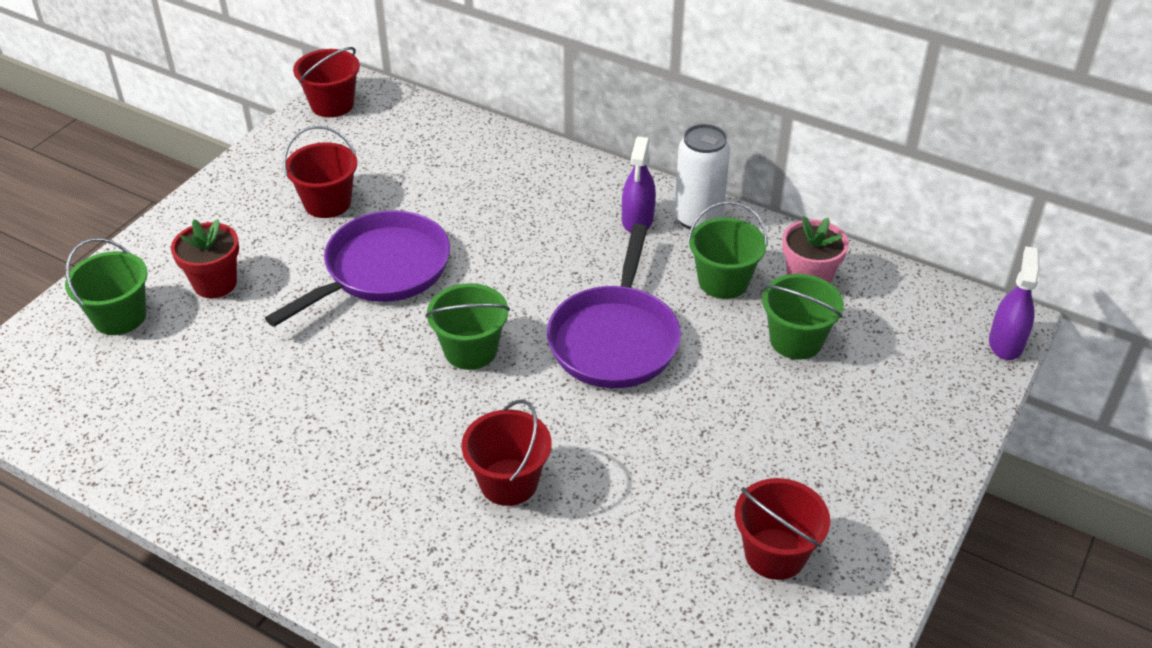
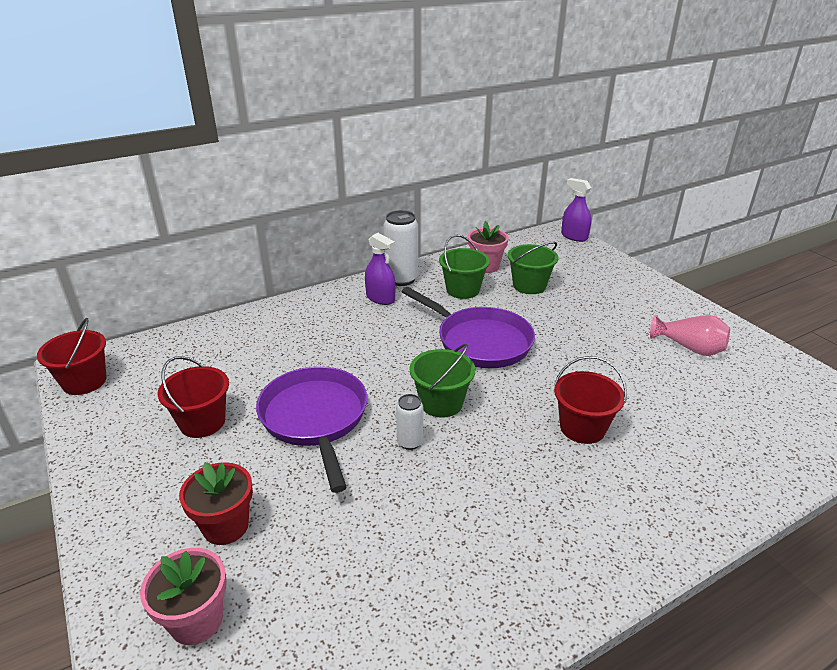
camera: 60 degrees left, 10 degrees down
green bucket [65,238,147,335] -> pink flower pot [140,548,227,645]
red bucket [735,478,830,580] -> pink vase [650,315,730,356]
none -> white can [396,394,423,450]

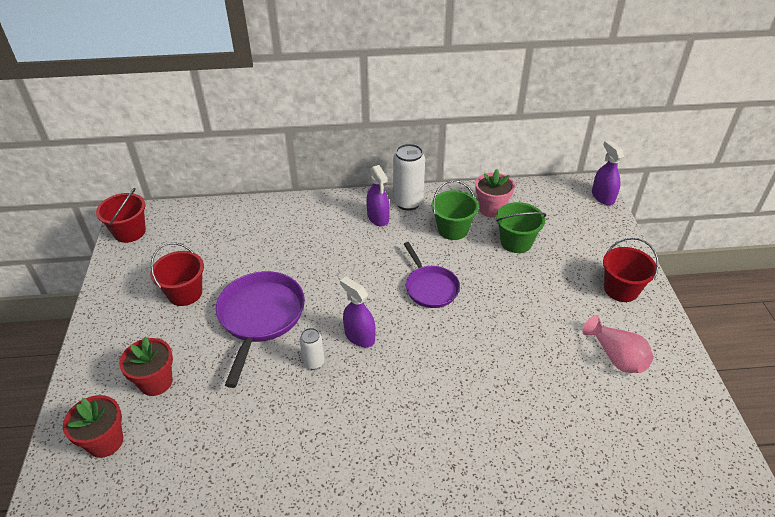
camera: 25 degrees right, 10 degrees up
pink flower pot [140,548,227,645] -> red flower pot [63,395,123,458]
purple pan [402,287,535,368] -> purple pan [404,242,460,308], size x0.63
green bucket [410,344,475,418] -> purple spray bottle [340,277,376,347]
red bucket [554,356,627,444] -> red bucket moved to [603,238,659,302]

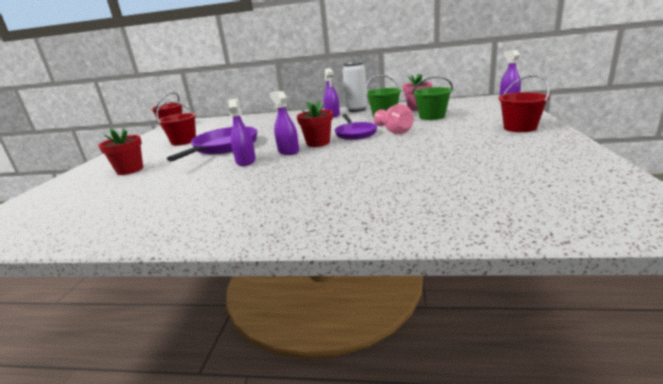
camera: 15 degrees right, 20 degrees down
red flower pot [63,395,123,458] -> red flower pot moved to [297,100,333,147]
white can [300,328,324,370] -> purple spray bottle [228,99,256,166]
pink vase [582,315,653,373] -> pink vase moved to [374,104,414,134]

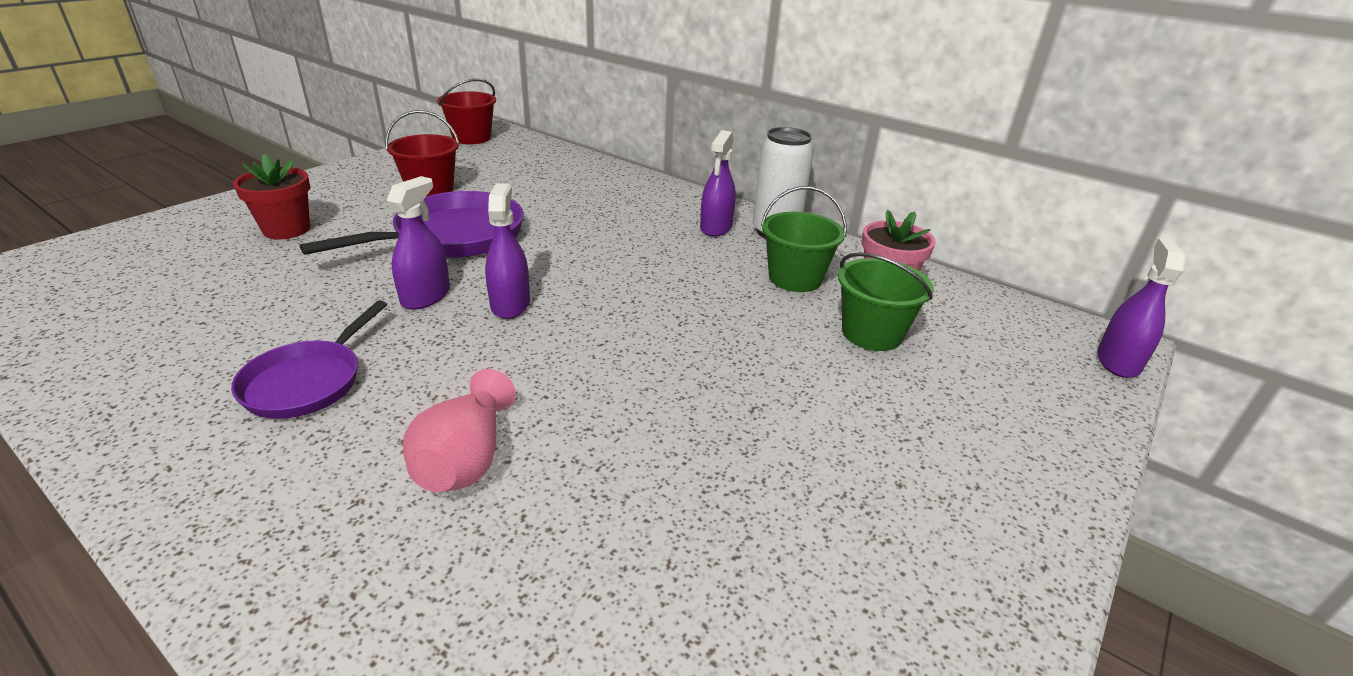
camera: 25 degrees right, 10 degrees up
red flower pot [297,100,333,147] -> none
purple pan [334,114,377,140] -> purple pan moved to [231,300,387,419]
pink vase [374,104,414,134] -> pink vase moved to [403,369,516,492]
red bucket [498,75,550,132] -> none

